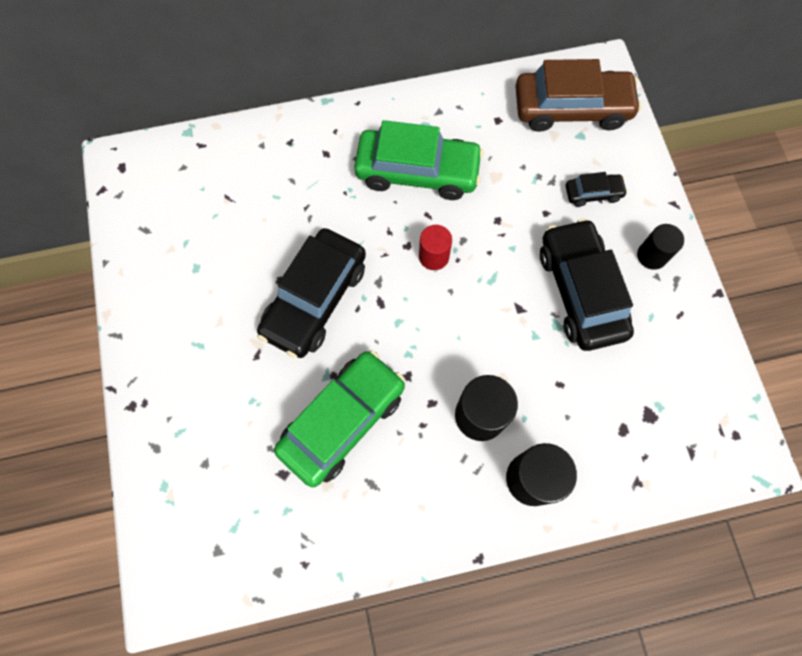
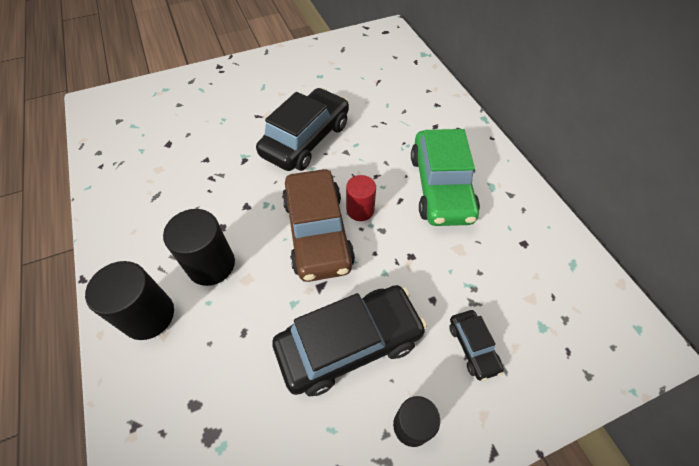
camera: 80 degrees right, 15 degrees down
black car [257,228,366,358] -> black car turned 105 degrees clockwise [256,88,349,171]
green car [274,350,405,487] -> none
brown car [515,59,642,132] -> brown car moved to [282,169,355,282]

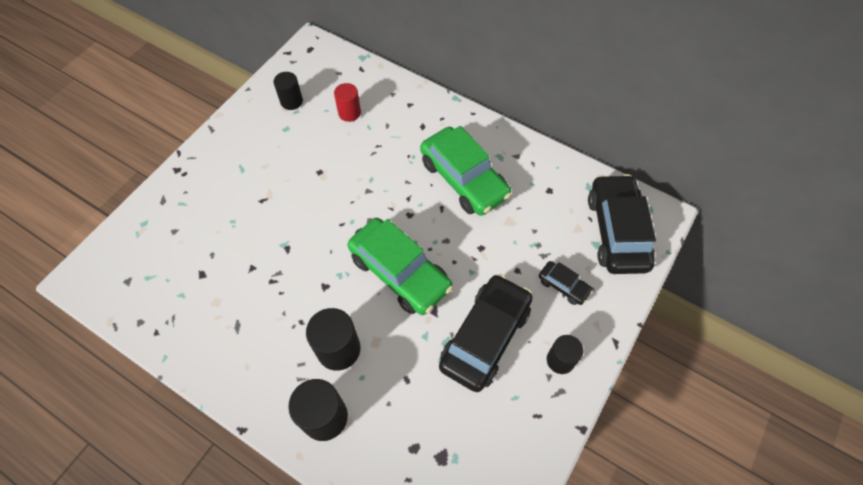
camera: 35 degrees left, 5 degrees up
black car [256,88,349,171] -> black car moved to [588,174,656,274]
brown car [282,169,355,282] -> green car [348,218,453,315]
red cylinder [346,175,376,221] -> red cylinder moved to [334,83,361,122]
none -> black cylinder [274,72,303,110]

